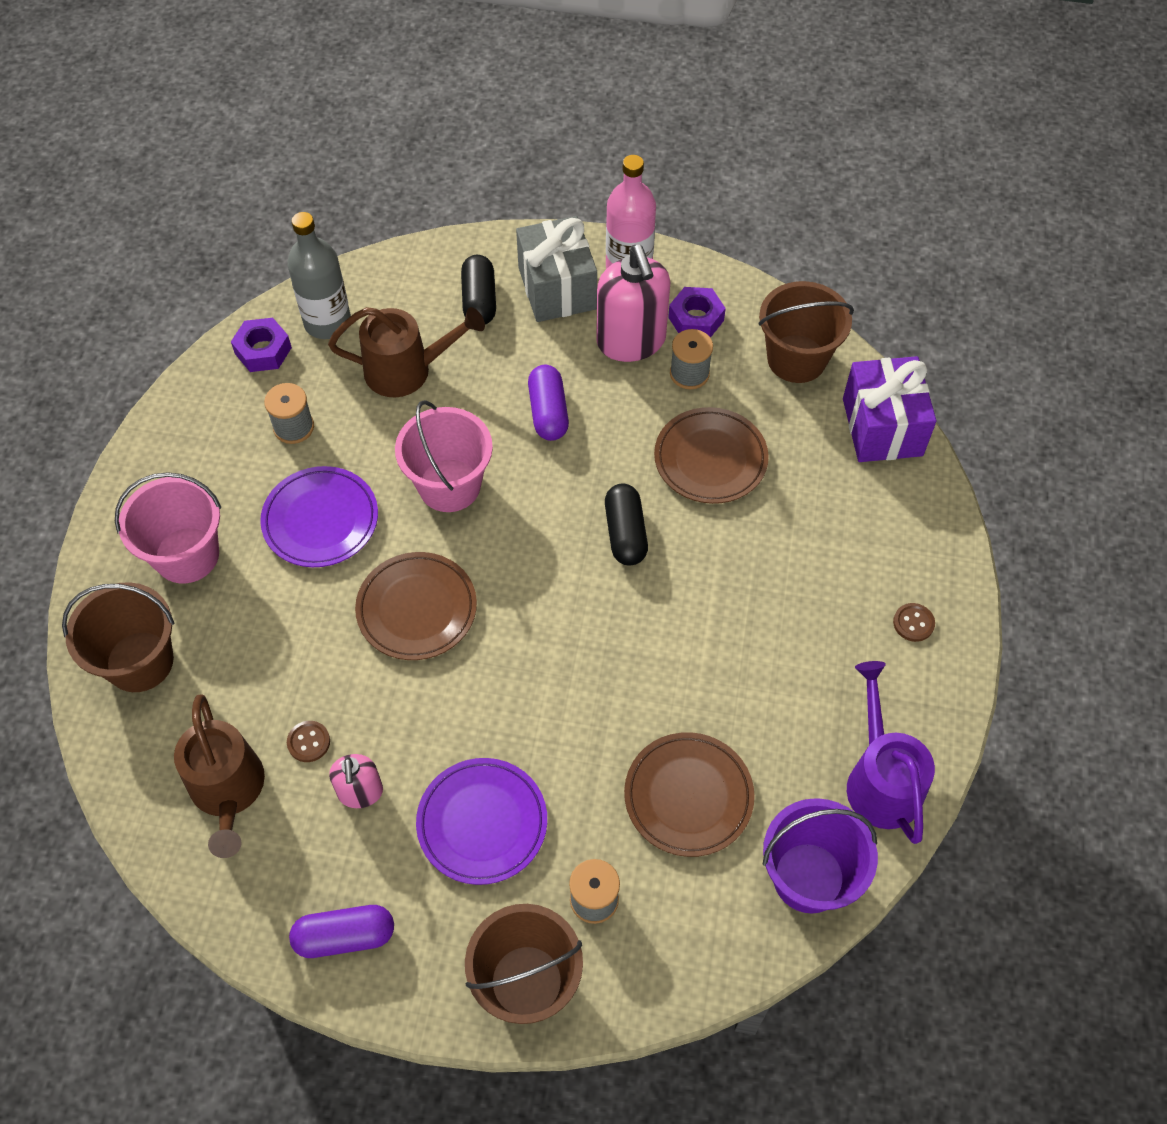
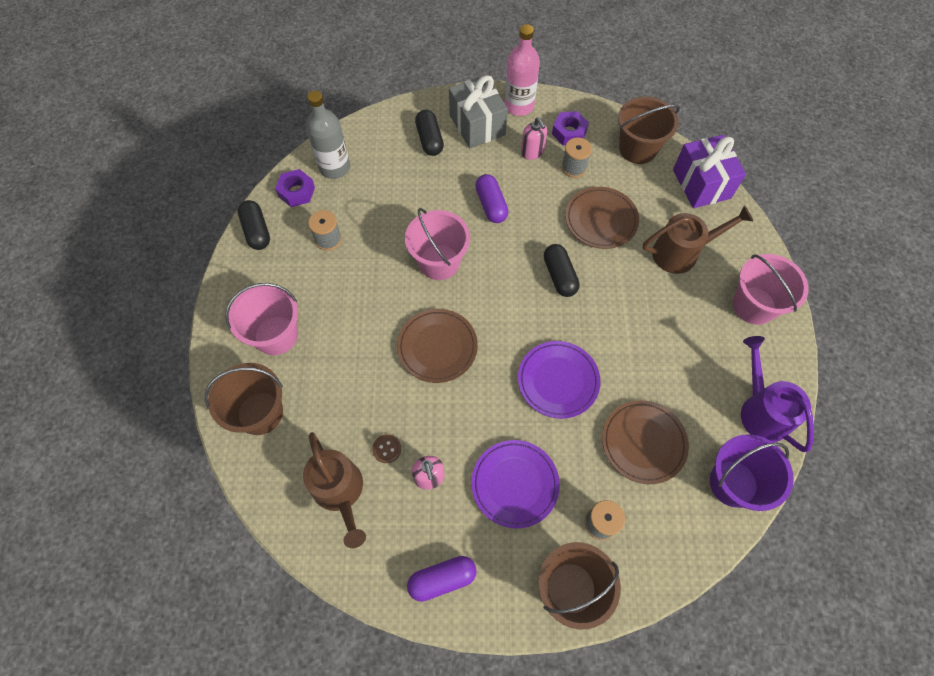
camera: 10 degrees left, 5 degrees up
purple plate [260,466,378,567] -> purple plate moved to [518,341,600,419]
brown watering can [328,307,485,397] -> brown watering can moved to [643,205,753,274]
pink soap dispenser [596,245,670,362] -> pink soap dispenser [521,117,547,160], size x0.54
brown button [893,603,935,642] -> pink bucket [733,254,809,325]
none -> black capsule [237,200,270,250]

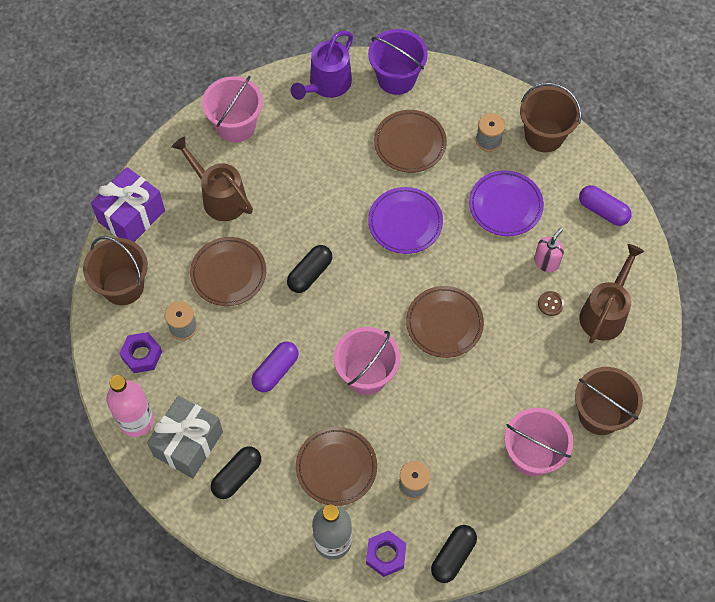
camera: 125 degrees left, 0 degrees up
pink soap dispenser [521,117,547,160] -> none
none -> brown plate [296,427,377,506]

